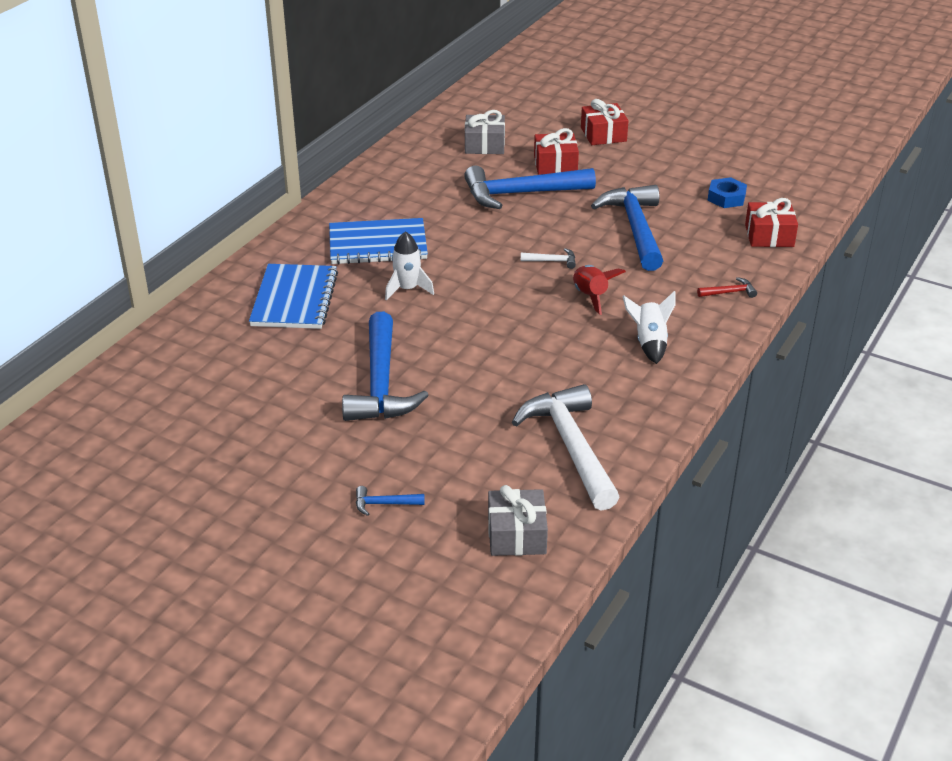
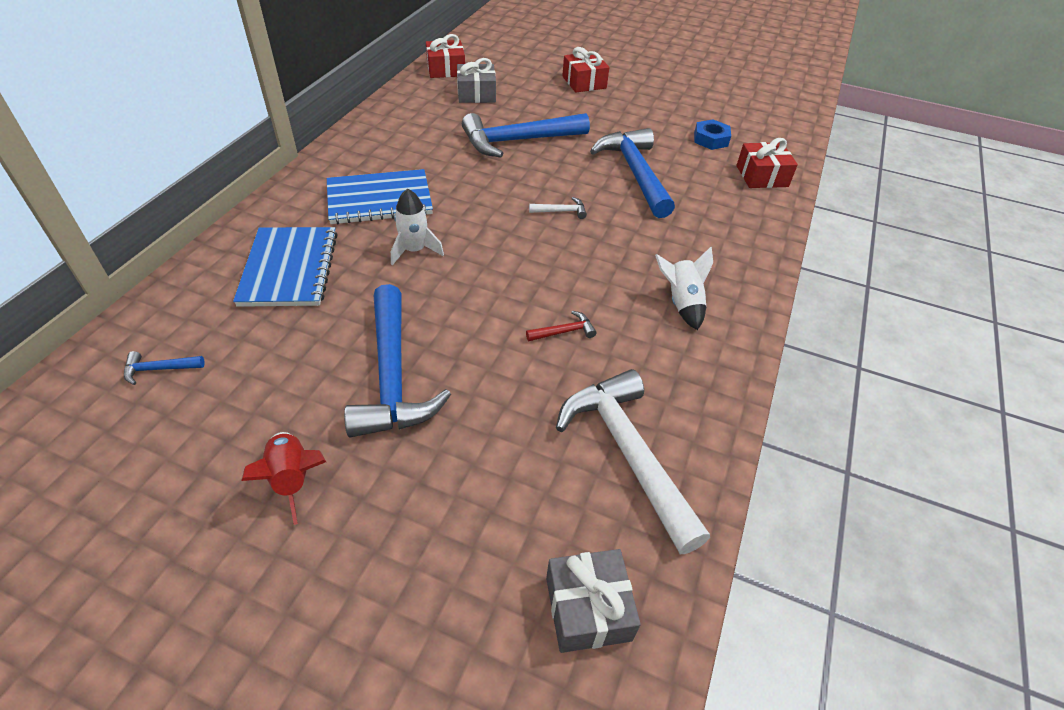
camera: 10 degrees left, 10 degrees up
blue hammer [356,486,425,516] -> blue hammer moved to [124,351,205,385]
red gift [534,128,579,175] -> red gift moved to [426,34,465,78]
red rocket [573,265,626,315] -> red rocket moved to [241,432,326,525]
red hammer [697,277,757,298] -> red hammer moved to [526,311,597,341]

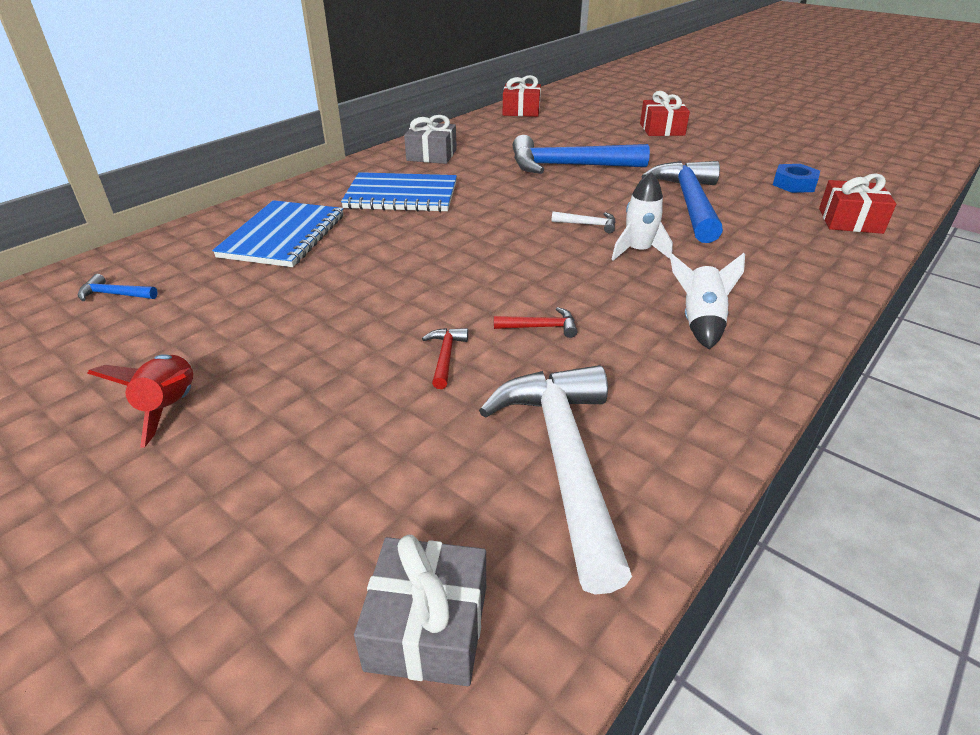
camera: 20 degrees right, 10 degrees down
blue hammer [344,284,451,437] -> none
white rocket [391,188,444,265] -> white rocket moved to [611,172,673,261]
grey gift [457,58,496,103] -> grey gift moved to [404,115,457,164]
none -> red hammer [422,328,468,389]

